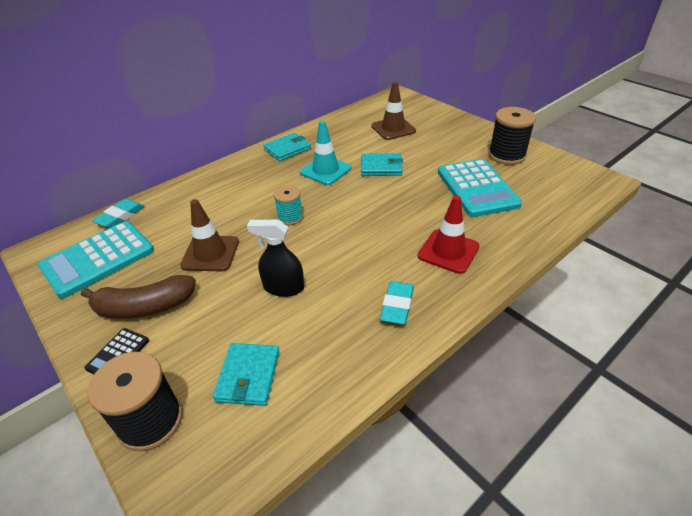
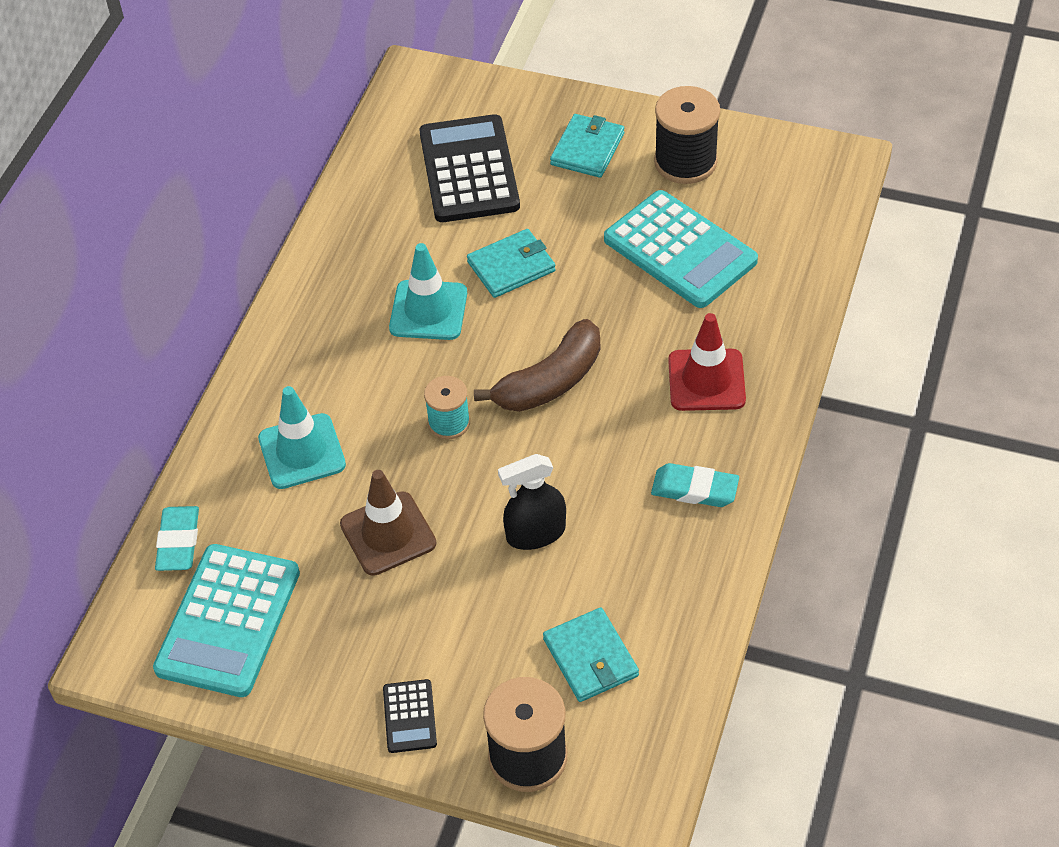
camera: 30 degrees left, 10 degrees up
brown banana [81,275,196,319] -> brown banana moved to [474,319,600,412]
turquoise wallet [263,133,311,161] -> turquoise wallet moved to [550,114,624,178]
brown traffic cone [371,82,416,140] -> black calculator [419,114,520,222]
turquoise eraser [380,281,414,325] -> turquoise eraser turned 60 degrees counterclockwise [651,463,739,507]
none -> turquoise traffic cone [258,386,346,489]

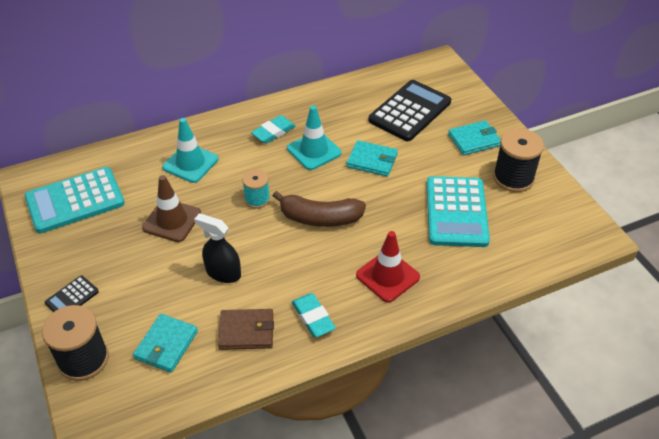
camera: 45 degrees right, 5 degrees down
turquoise eraser [155,506,199,571] -> turquoise eraser moved to [251,115,296,144]
none -> brown wallet [218,309,274,350]

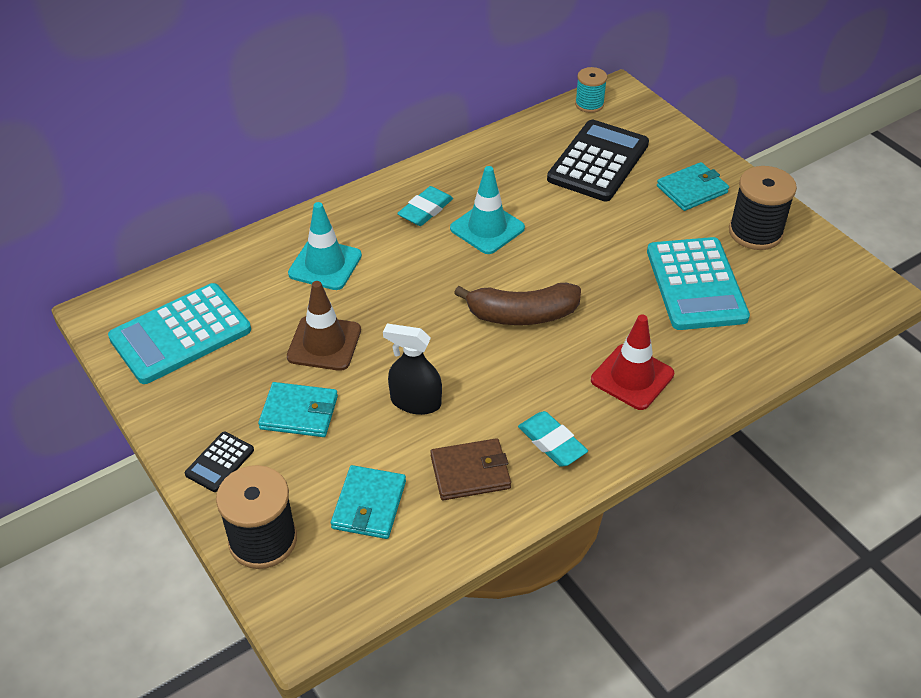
camera: 10 degrees left, 0 degrees up
turquoise spool [242,169,270,209] -> turquoise spool moved to [575,67,607,113]
turquoise wallet [347,140,398,177] -> turquoise wallet moved to [258,382,338,437]

